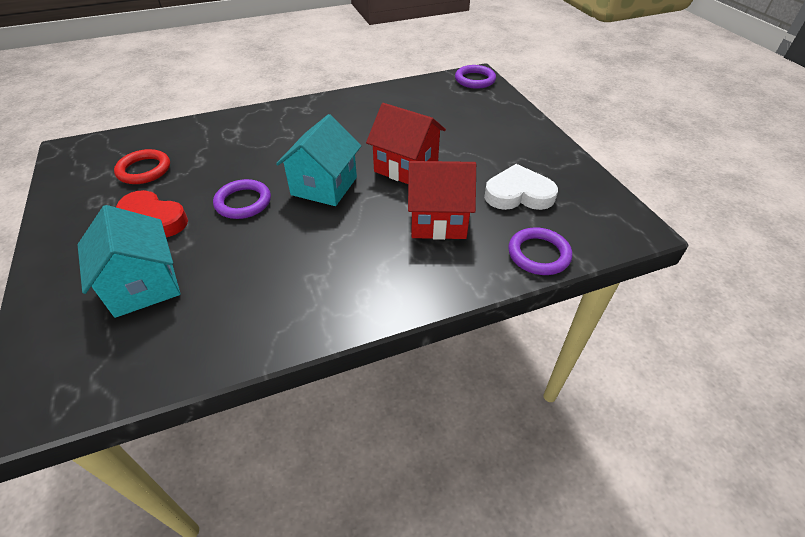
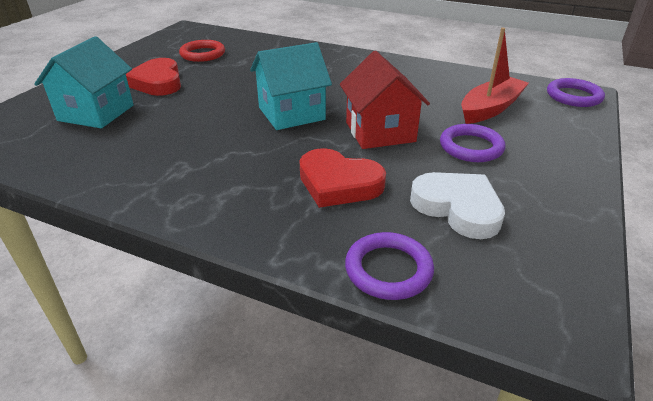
camera: 45 degrees right, 10 degrees down
purple ring [213,179,271,219] -> purple ring moved to [440,124,505,162]
red house [408,161,476,240] -> red heart [299,148,386,208]
none -> red boat [461,28,529,124]

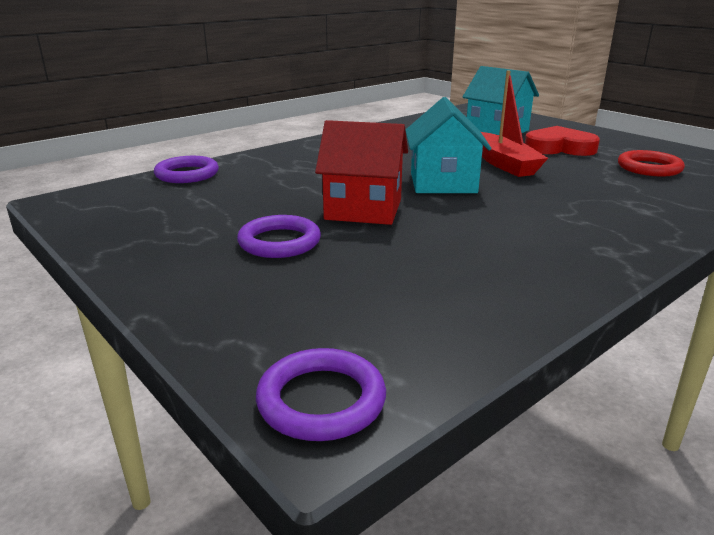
camera: 115 degrees right, 10 degrees down
red heart [299,148,386,208] -> none
white heart [410,172,505,239] -> none
red boat [461,28,529,124] -> red boat moved to [481,70,548,177]

